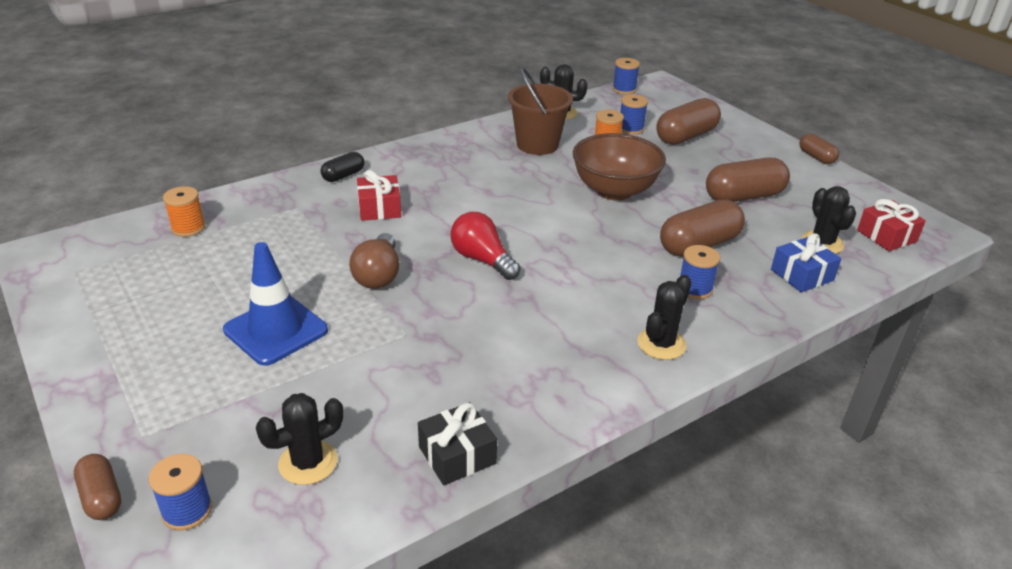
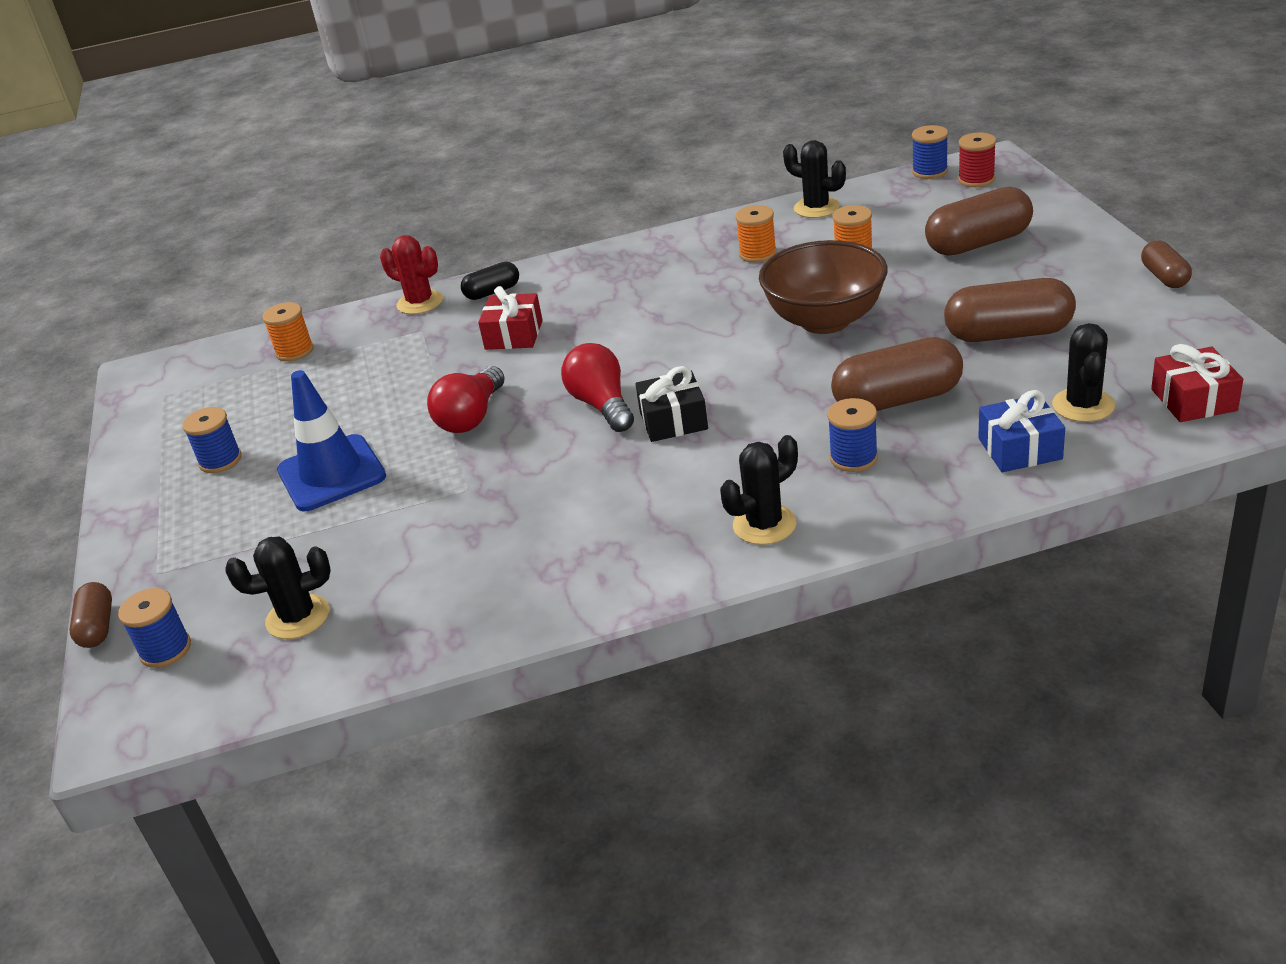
camera: 25 degrees right, 0 degrees up
brown light bulb [349,233,399,289] -> red light bulb [427,366,505,433]
black gift [418,402,497,485] -> black gift moved to [635,366,708,442]
brown bucket [508,67,573,155] -> orange spool [735,205,777,263]
blue spool [620,94,648,134] -> blue spool moved to [182,407,242,473]
none -> red cactus [380,235,443,314]
none -> red spool [958,133,996,187]

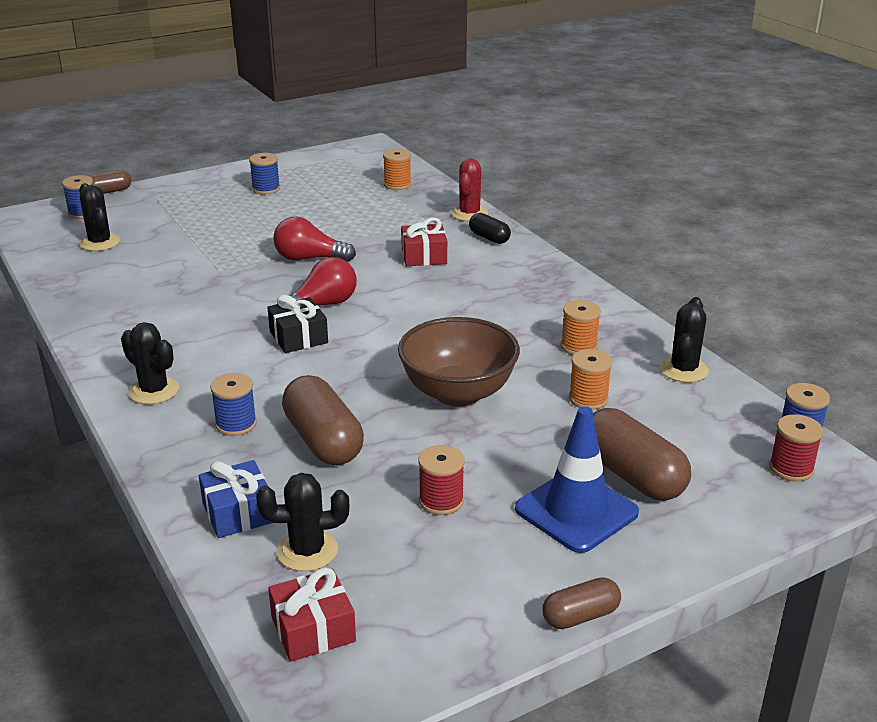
camera: 70 degrees right, 5 degrees down
blue traffic cone [277,370,386,511] -> blue traffic cone moved to [515,406,639,553]
brown capsule [944,278,1076,342] -> red spool [418,445,465,515]

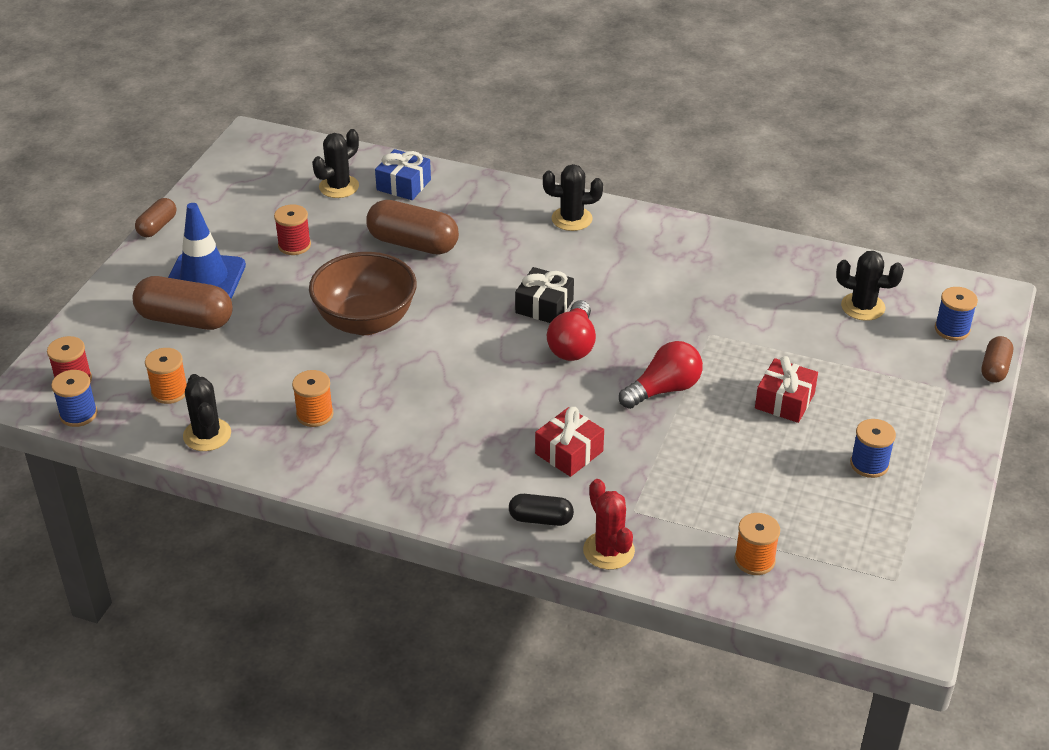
camera: 140 degrees right, 10 degrees up
blue spool [210,373,257,436] -> none
red gift [268,568,356,662] -> red gift moved to [755,356,818,423]
orange spool [569,349,612,410] -> orange spool moved to [145,348,187,404]

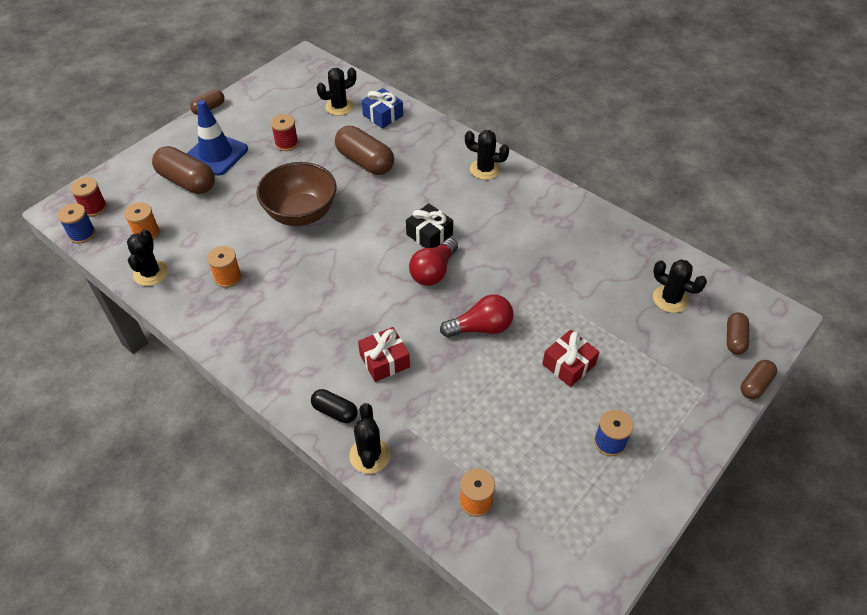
camera: 20 degrees right, 10 degrees up
red cactus [583,479,635,570] -> black cactus [349,403,390,474]
blue spool [935,287,978,341] -> brown capsule [727,312,749,354]

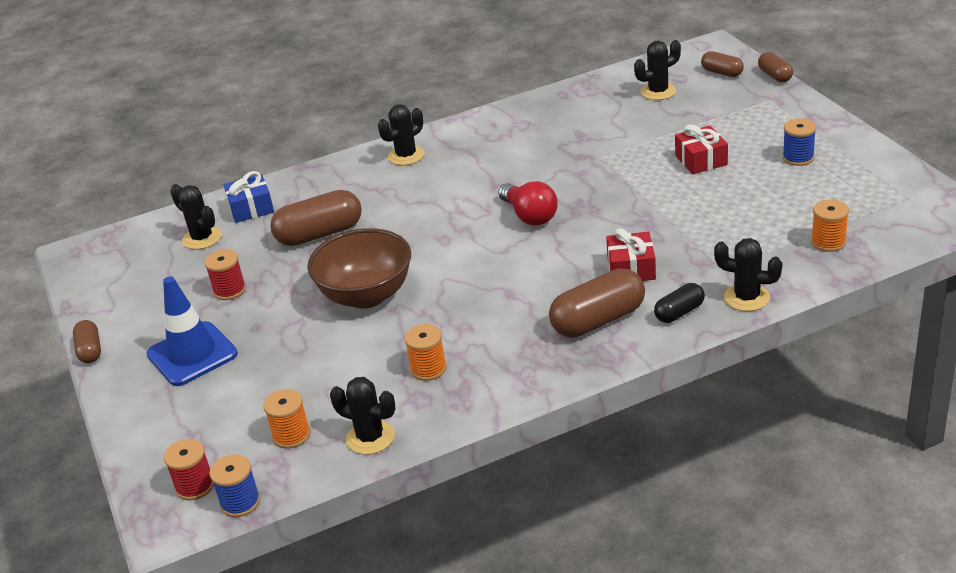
camera: 60 degrees left, 15 degrees down
brown capsule [152,146,215,194] -> brown capsule moved to [549,268,645,338]
black cactus [317,67,356,116] -> black cactus turned 45 degrees counterclockwise [170,184,221,249]
black gift [406,203,453,248] -> none
red light bulb [440,294,514,337] -> none

